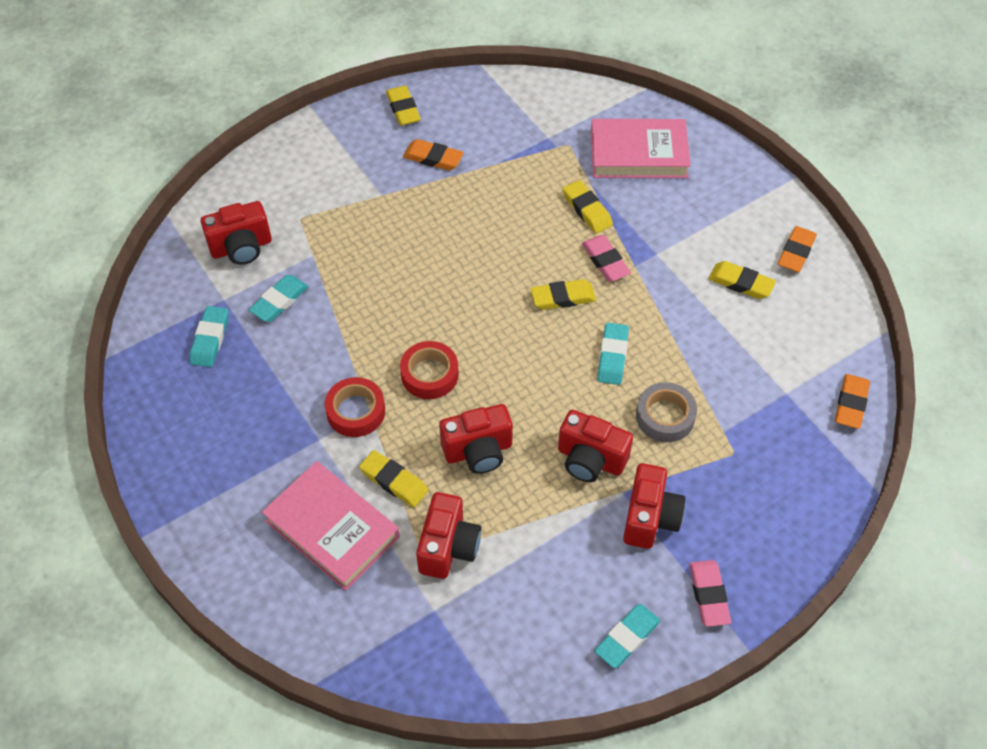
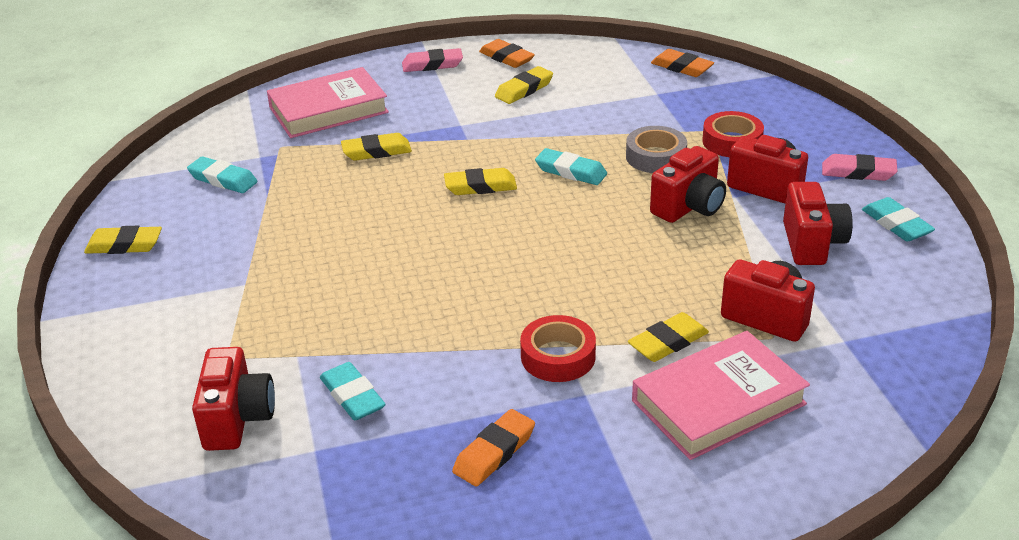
camera: 70 degrees left, 20 degrees down
turquoise eraser [190,306,228,367] -> turquoise eraser moved to [187,156,258,193]
red tape [400,341,459,399] -> red tape moved to [702,111,764,157]
orange eraser [403,139,464,171] -> orange eraser moved to [452,409,535,486]
red camera [439,404,513,474] -> red camera moved to [783,182,853,265]
yellow eraser [530,279,596,310] -> yellow eraser turned 75 degrees clockwise [444,168,517,195]
pink eraser [582,235,631,281] -> pink eraser moved to [402,48,463,72]
pink book [591,119,691,178] -> pink book turned 45 degrees clockwise [267,67,389,138]

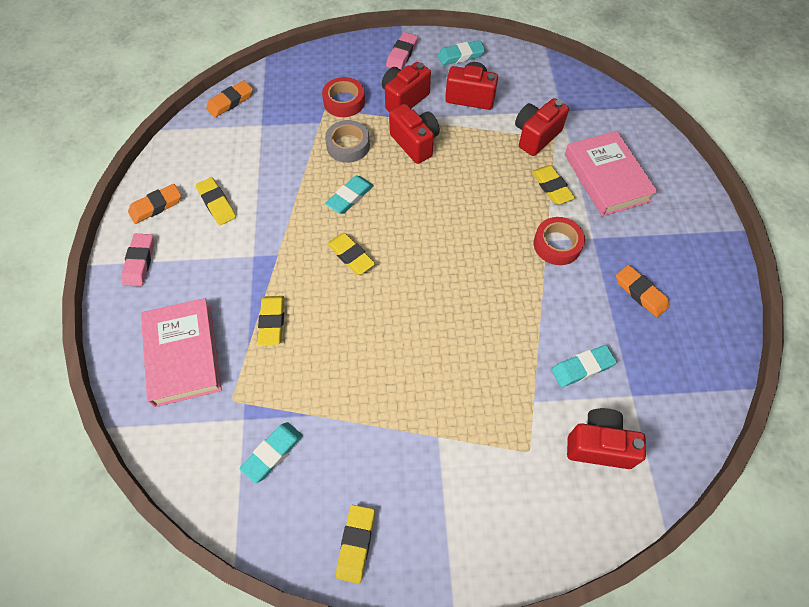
camera: 80 degrees left, 25 degrees up
yellow eraser [444,168,517,195] -> yellow eraser turned 45 degrees counterclockwise [327,233,375,275]

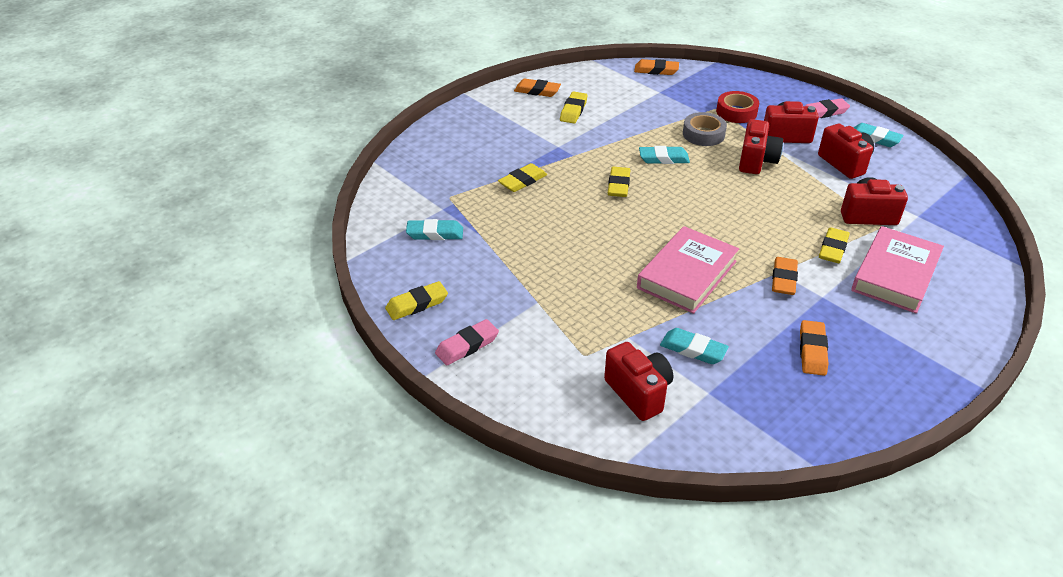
camera: 50 degrees right, 20 degrees down
pink eraser [121,234,154,287] -> pink eraser moved to [435,319,499,365]
pink book [141,298,222,407] -> pink book moved to [637,226,739,314]
red tape [534,217,585,265] -> orange eraser [772,257,798,295]

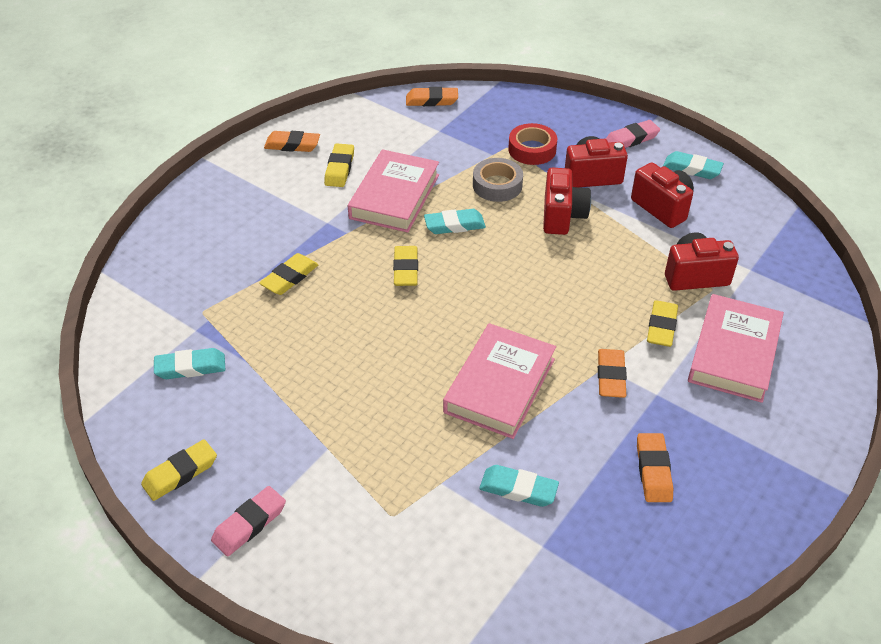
camera: 10 degrees left, 5 degrees up
red camera [604,342,673,421] -> none
none -> pink book [348,149,439,233]

